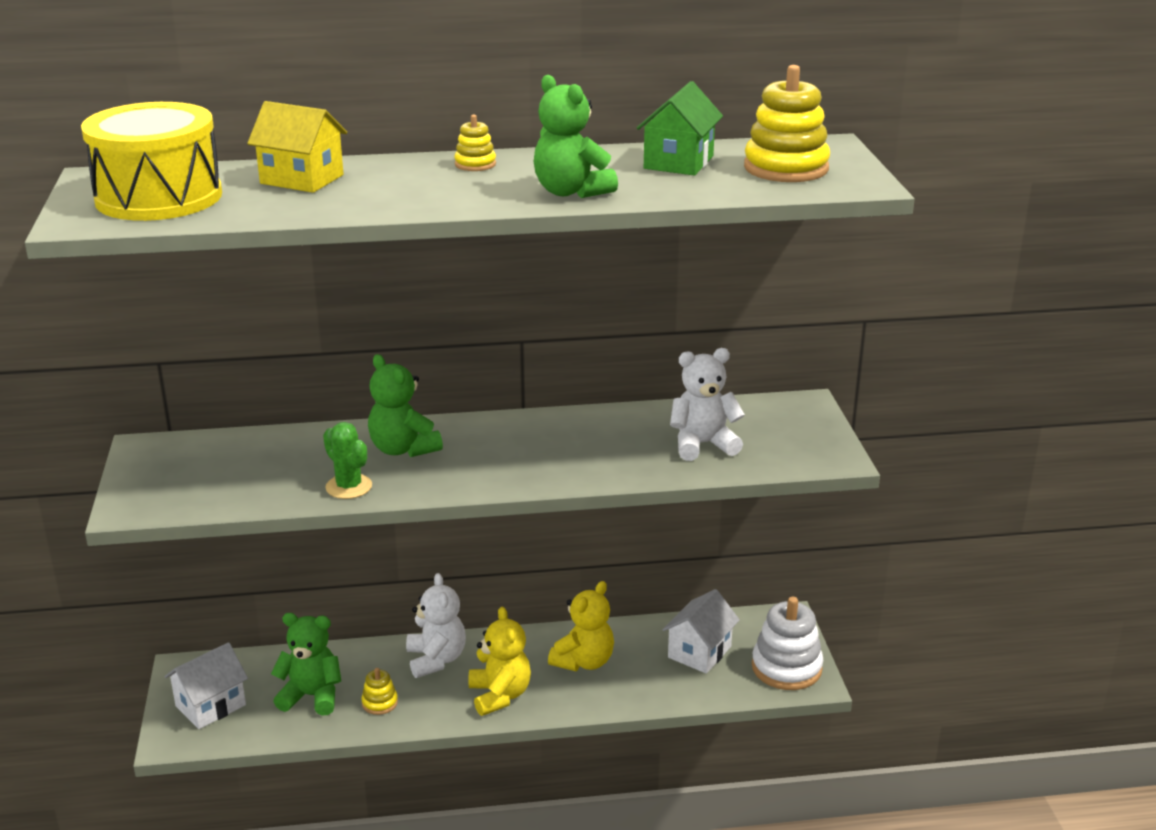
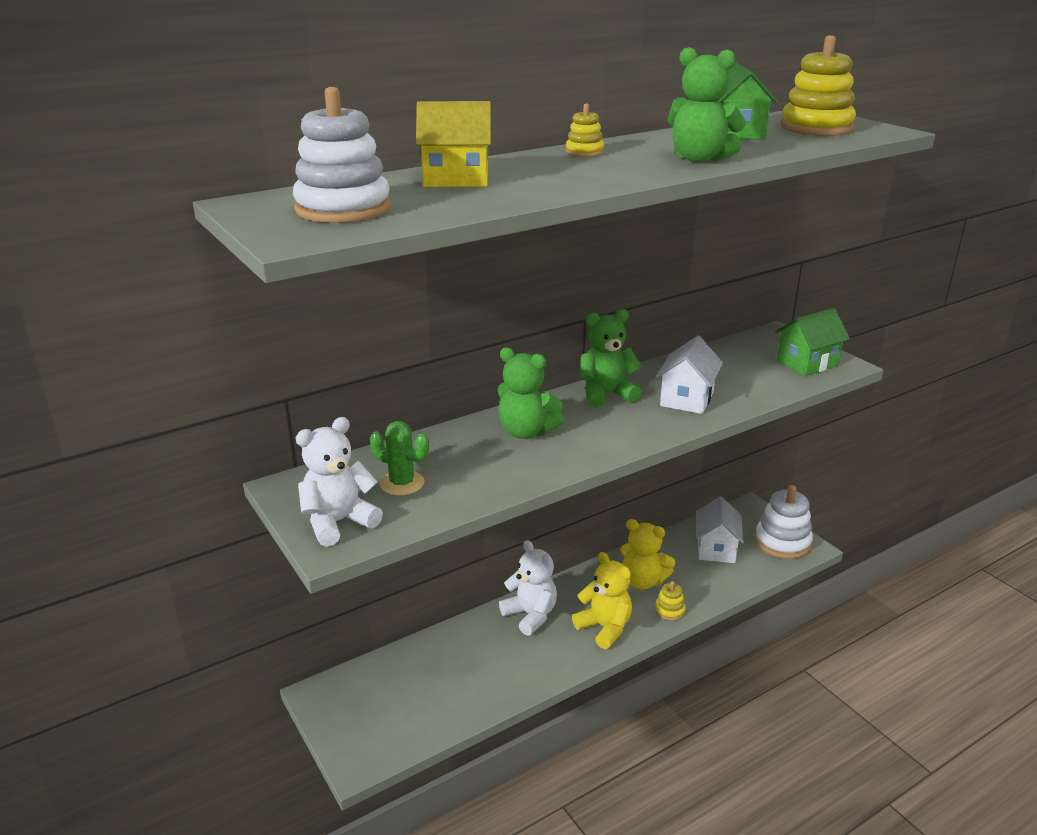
camera: 25 degrees left, 0 degrees up
yellow drum [81,102,222,221] -> white stacking toy [293,87,391,223]
white house [164,642,248,729] -> white house moved to [656,336,723,414]
green teddy bear [271,613,341,716] -> green teddy bear moved to [579,309,642,408]
green cactus [323,422,372,499] -> green cactus moved to [370,421,429,496]
yellow stacking toy [361,668,398,715] -> yellow stacking toy moved to [655,581,686,621]
yellow teddy bear [548,581,614,671] -> yellow teddy bear turned 105 degrees clockwise [620,519,676,590]
white teddy bear [670,348,745,461] -> white teddy bear moved to [296,417,383,547]
none -> green house [775,308,850,376]

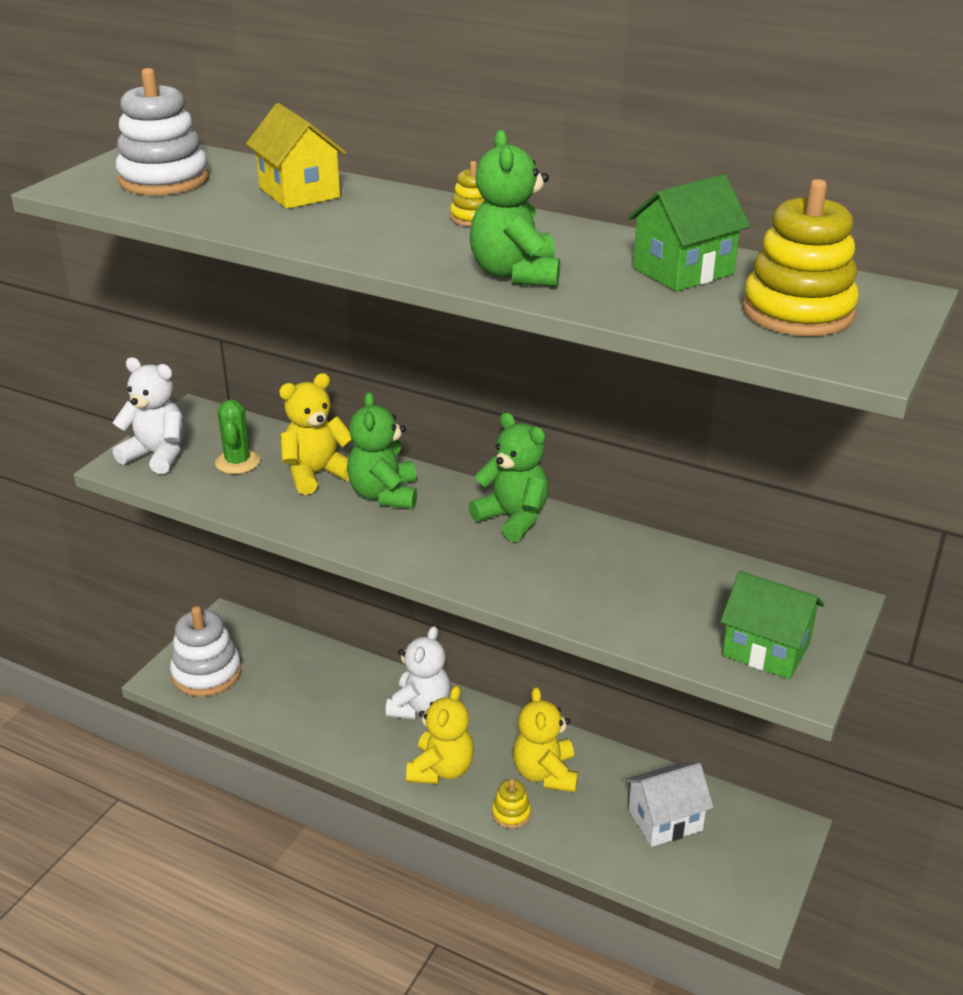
camera: 60 degrees right, 5 degrees up
white house [656,336,723,414] -> none
white stacking toy [755,485,813,559] -> white stacking toy moved to [170,606,241,697]
none -> yellow teddy bear [279,373,352,495]

